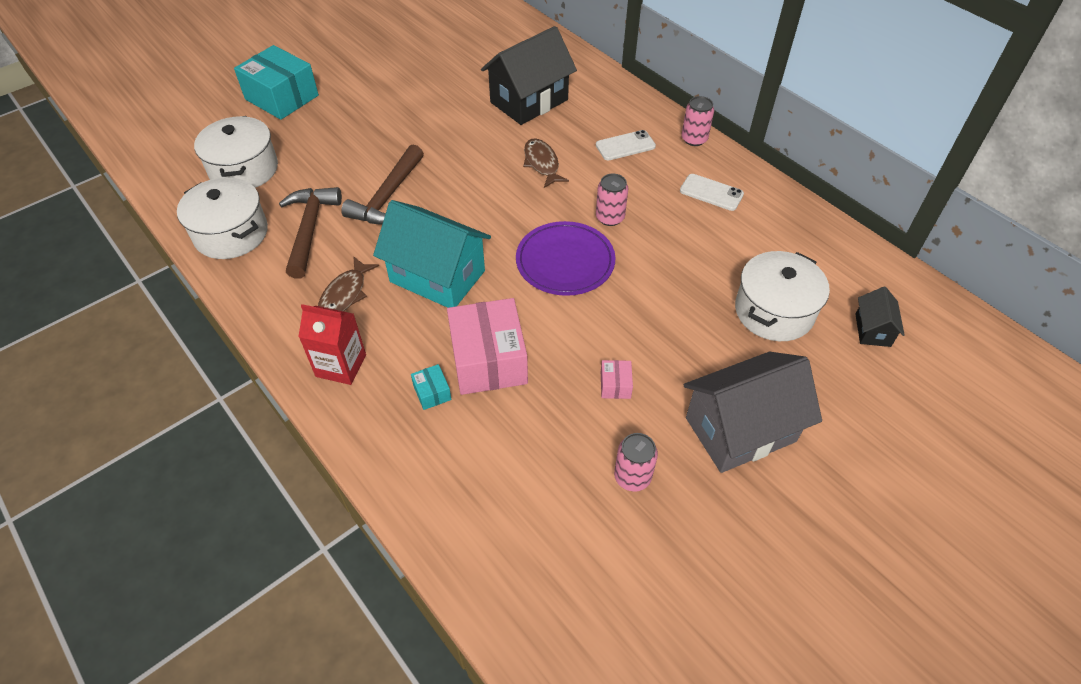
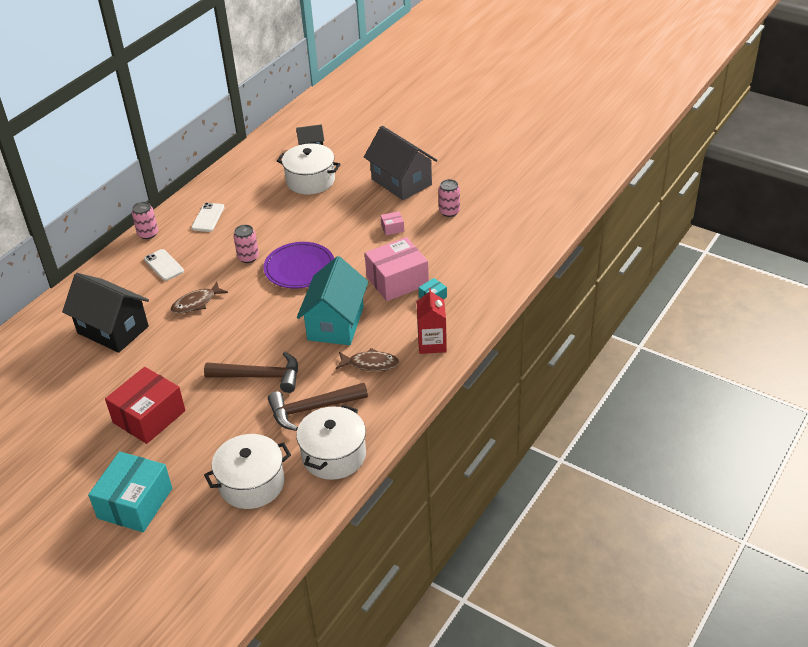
camera: 105 degrees left, 10 degrees down
none -> red box [105,367,186,444]

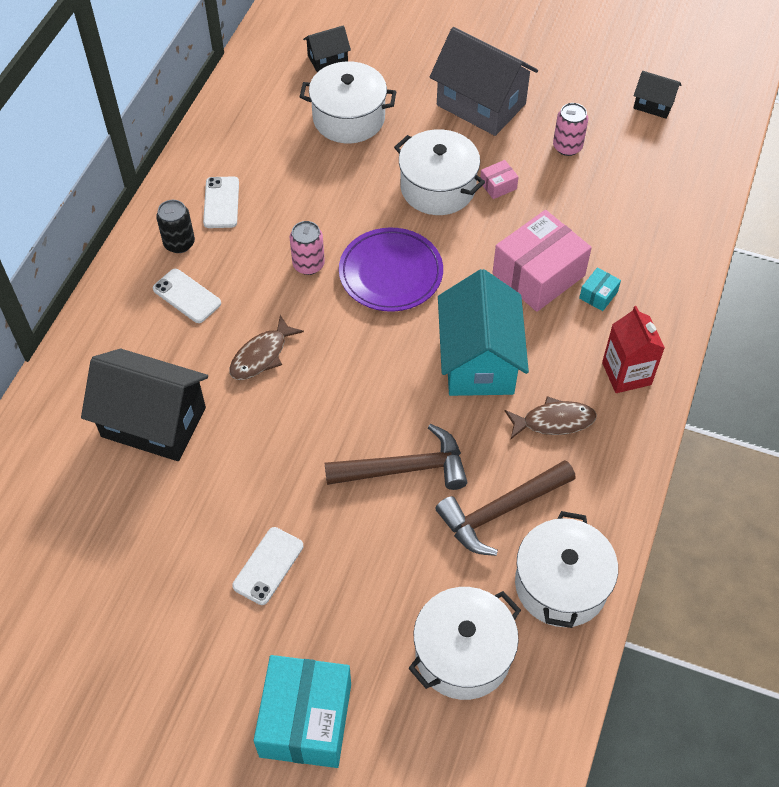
camera: 15 degrees left, 15 degrees up
red box [105,367,186,444] -> white phone [232,527,303,605]
pink can [132,202,158,239] -> none
none -> black can [156,200,195,253]
none -> white pot [394,129,485,215]
none -> black house [634,71,681,119]

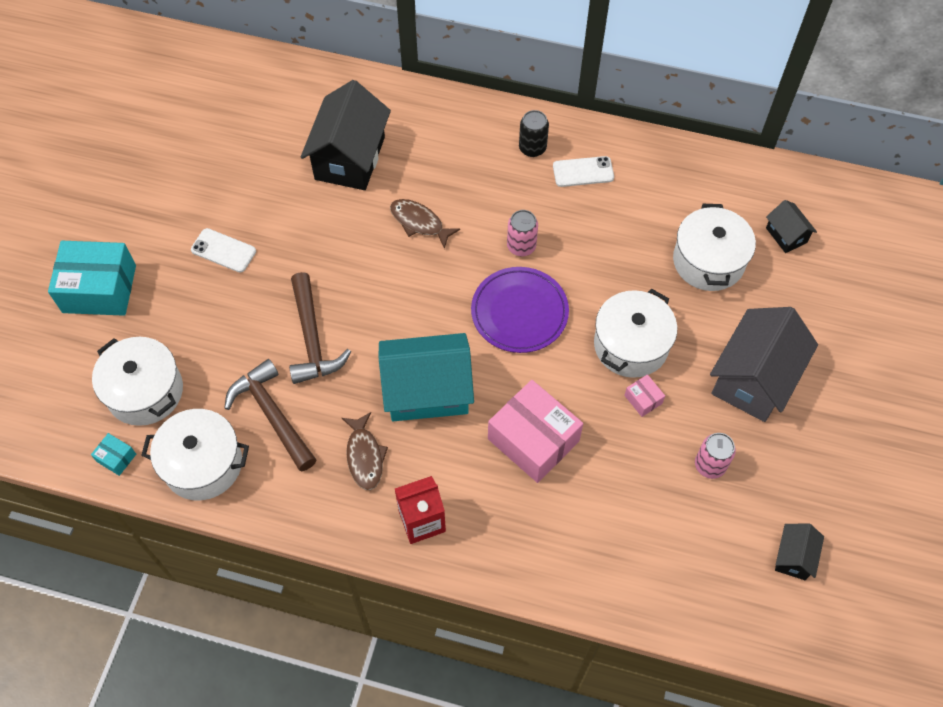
camera: 85 degrees right, 5 degrees up
white phone [153,269,221,323] -> none
turquoise box [579,267,621,311] -> turquoise box moved to [91,433,136,476]

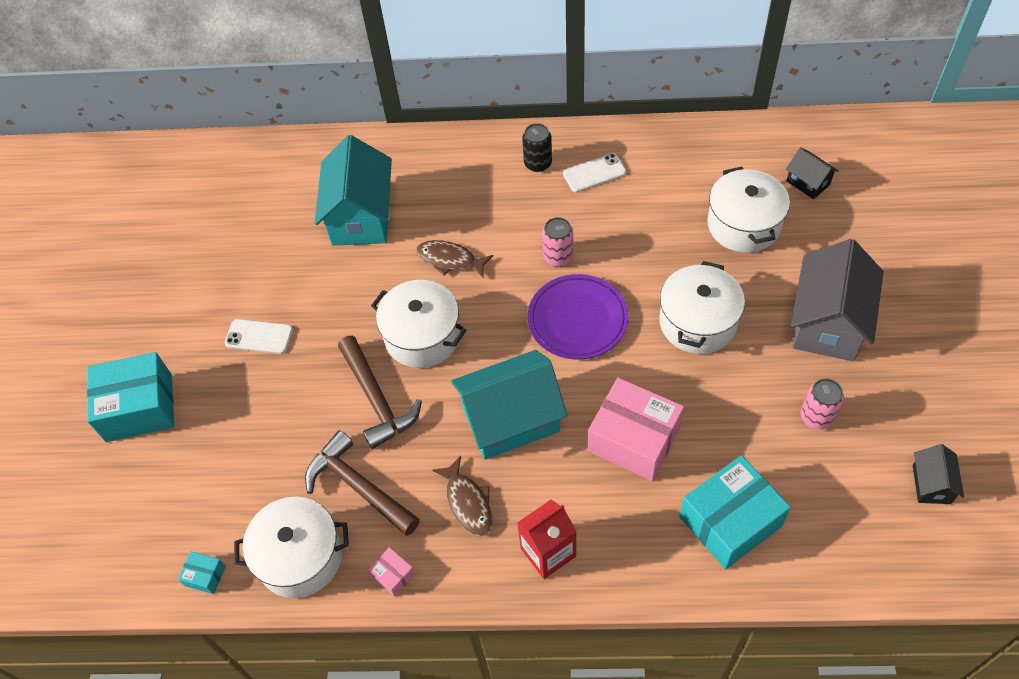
camera: 10 degrees left, 5 degrees down
white pot [92,337,183,426] -> white pot moved to [371,280,467,368]
black house [301,80,391,190] -> turquoise house [315,135,392,246]
pink box [624,374,665,417] -> pink box moved to [368,547,415,597]
none -> turquoise box [679,455,791,569]

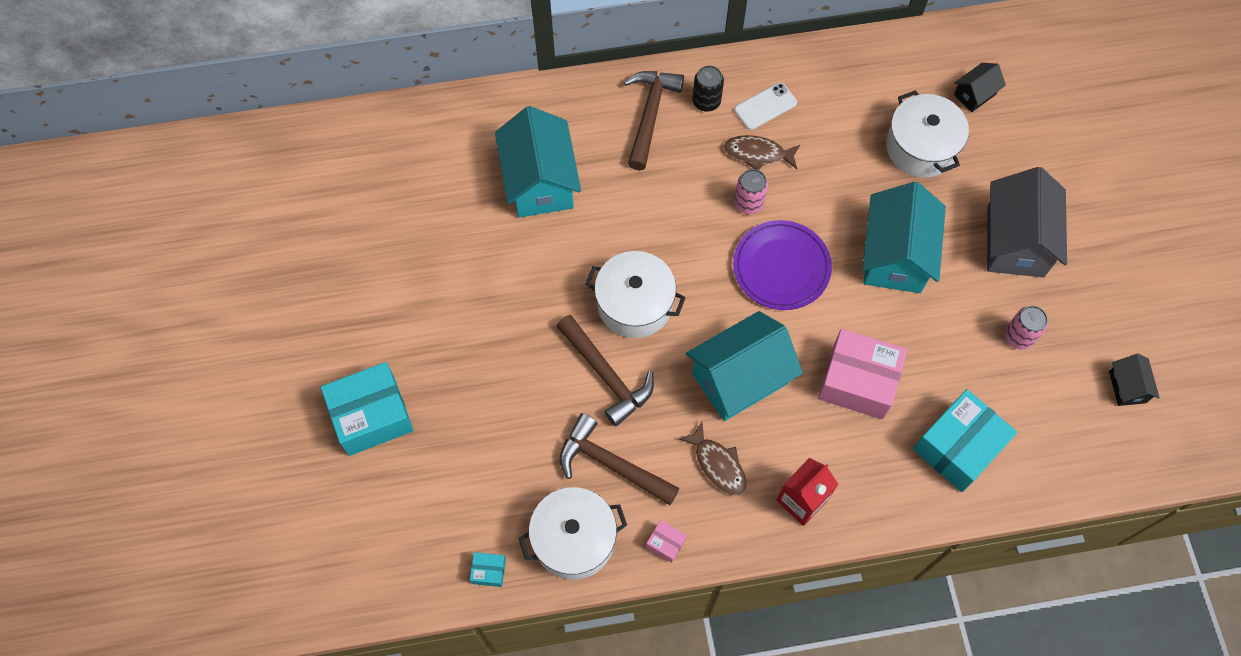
camera: 15 degrees left, 10 degrees up
white phone [225,319,293,354] -> none
brown fish [416,240,493,277] -> brown fish moved to [724,135,800,170]
white pot [659,261,745,354] -> turquoise house [862,182,946,293]
black house [786,147,838,199] -> black house turned 75 degrees counterclockwise [954,63,1006,112]
none -> brown hammer [624,71,684,170]

